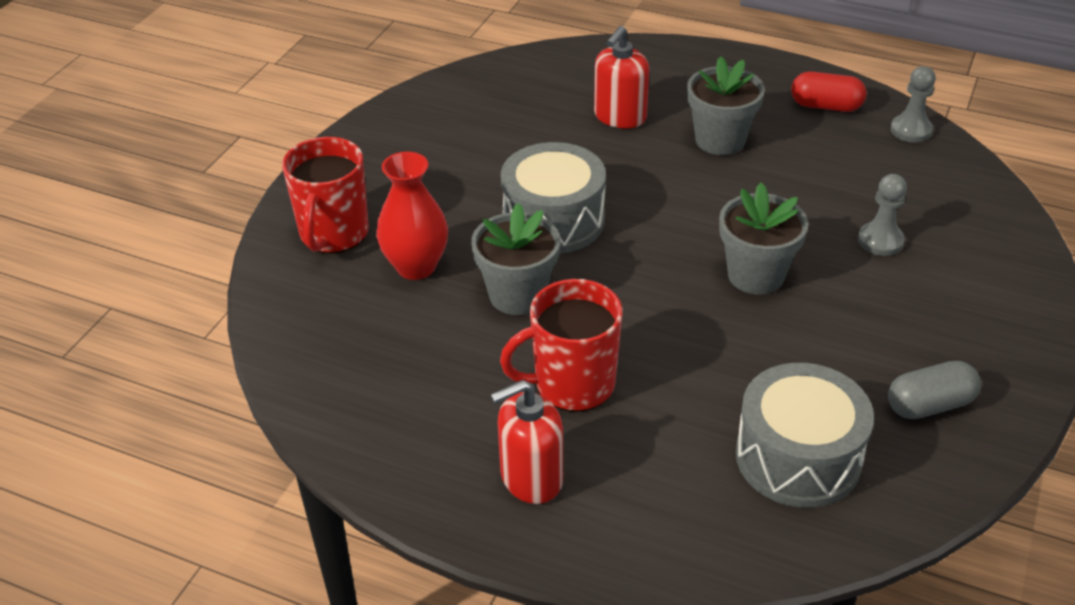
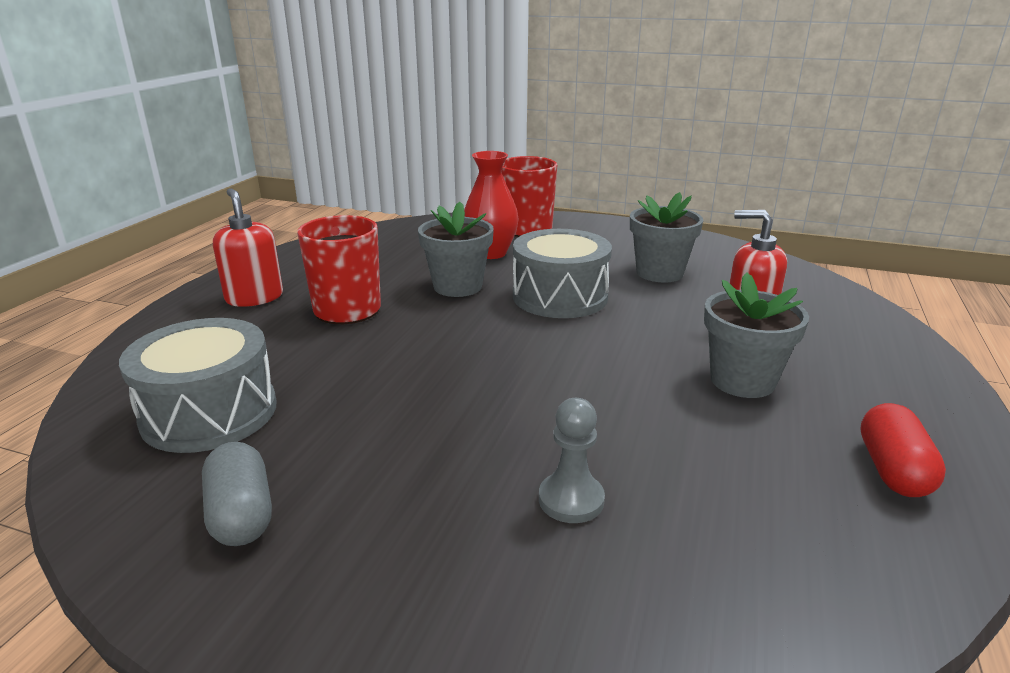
camera: 85 degrees right, 15 degrees down
grey flower pot [719,183,809,294] -> grey flower pot moved to [630,192,703,283]
grey pawn [890,66,936,142] -> none

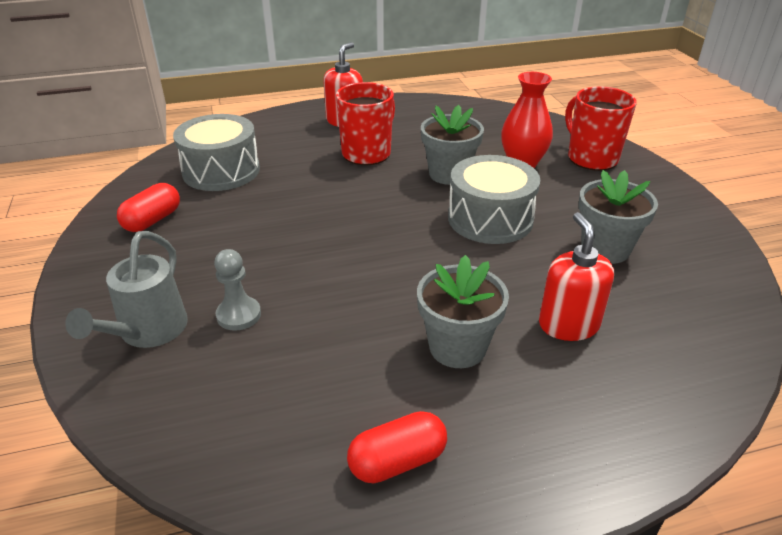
camera: 55 degrees right, 10 degrees up
grey capsule [202,442,272,546] -> red capsule [117,183,180,232]
none -> grey watering can [65,231,188,348]

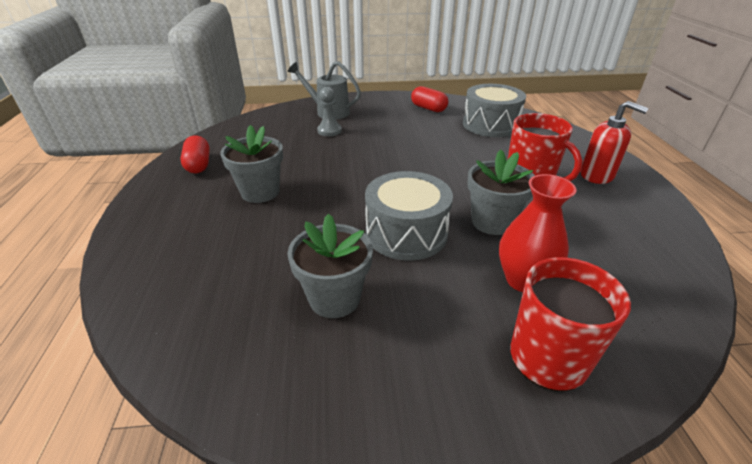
camera: 100 degrees right, 0 degrees up
red soap dispenser [539,212,614,341] -> none

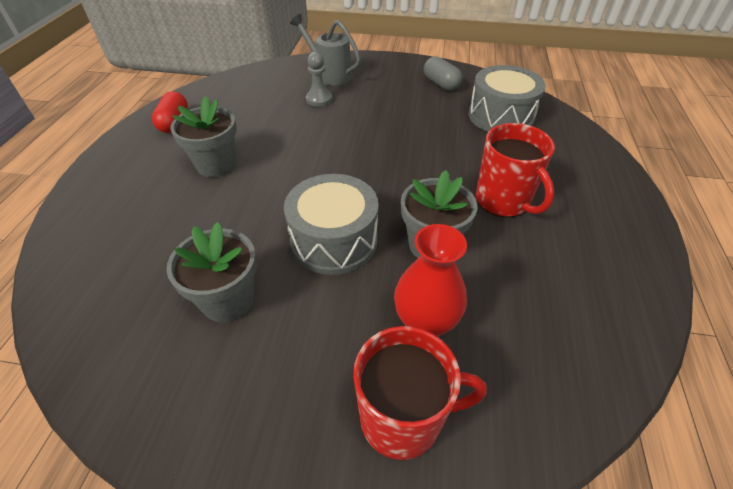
camera: 15 degrees right, 10 degrees up
red capsule [411,86,448,112] -> grey capsule [424,56,462,91]
red soap dispenser [581,101,649,184] -> none

